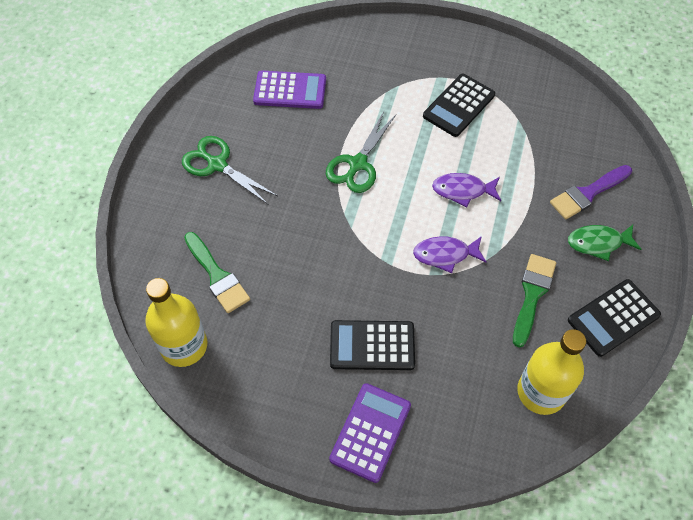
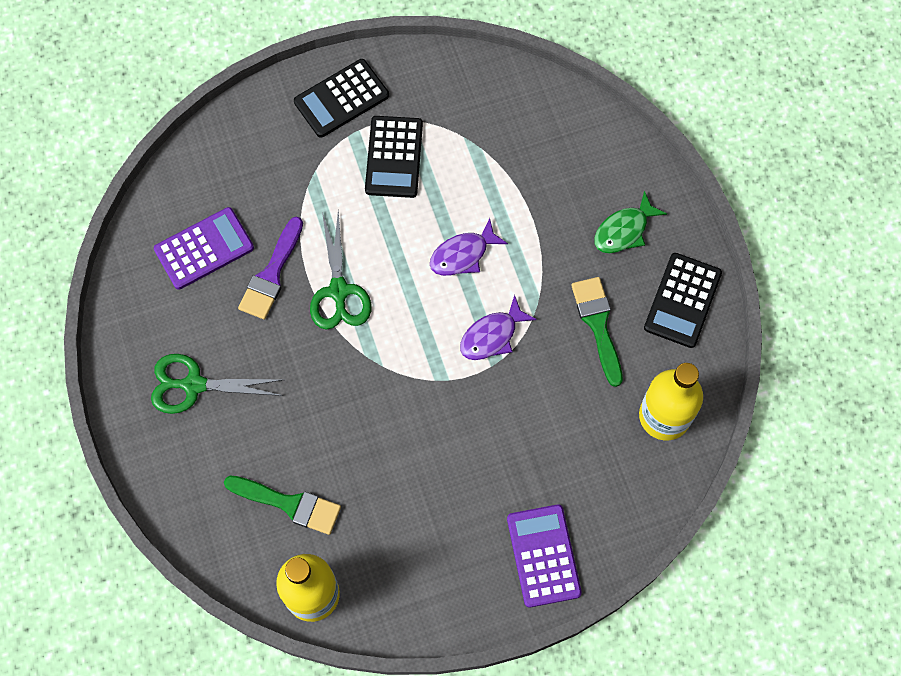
camera: 35 degrees left, 10 degrees up
black calculator [330,320,415,370] -> black calculator moved to [294,59,389,138]
purple brush [550,165,632,220] -> purple brush moved to [238,217,303,320]

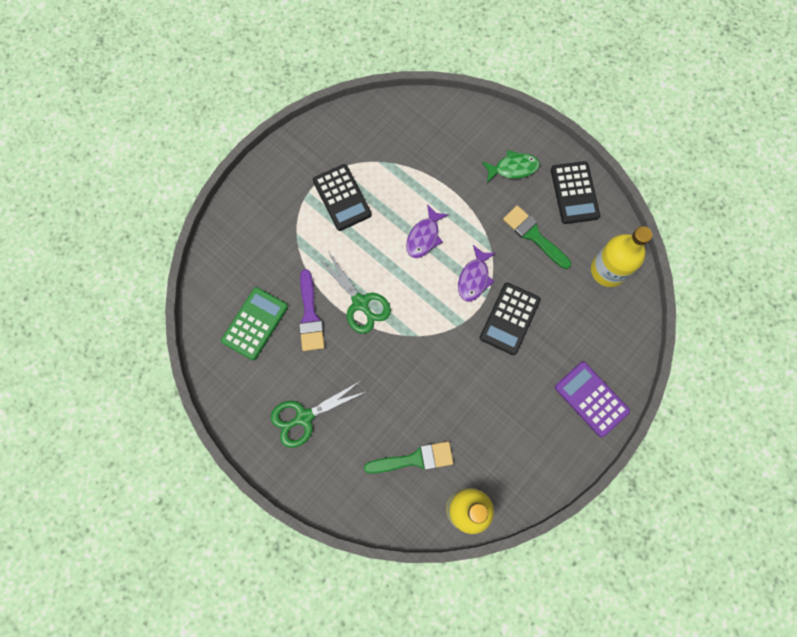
camera: 30 degrees left, 5 degrees up
purple calculator [154,207,254,290] -> green calculator [221,287,288,360]
black calculator [294,59,389,138] -> black calculator moved to [480,282,541,355]
green fish [594,191,667,253] -> green fish turned 120 degrees counterclockwise [482,150,540,183]

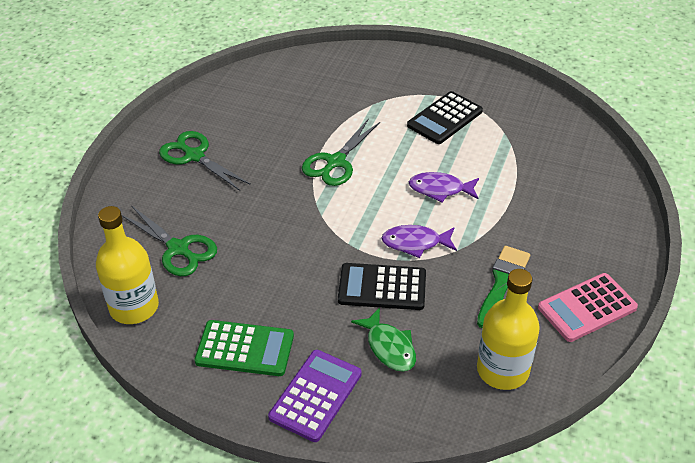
camera: 70 degrees right, 30 degrees down
green calculator [221,287,288,360] -> green calculator moved to [194,320,294,376]
purple brush [299,269,325,351] -> none
green brush [364,441,454,474] -> green scissors [122,205,217,276]
green fish [482,150,540,183] -> green fish moved to [351,308,416,372]
black calculator [551,161,600,224] -> pink calculator [538,273,638,342]

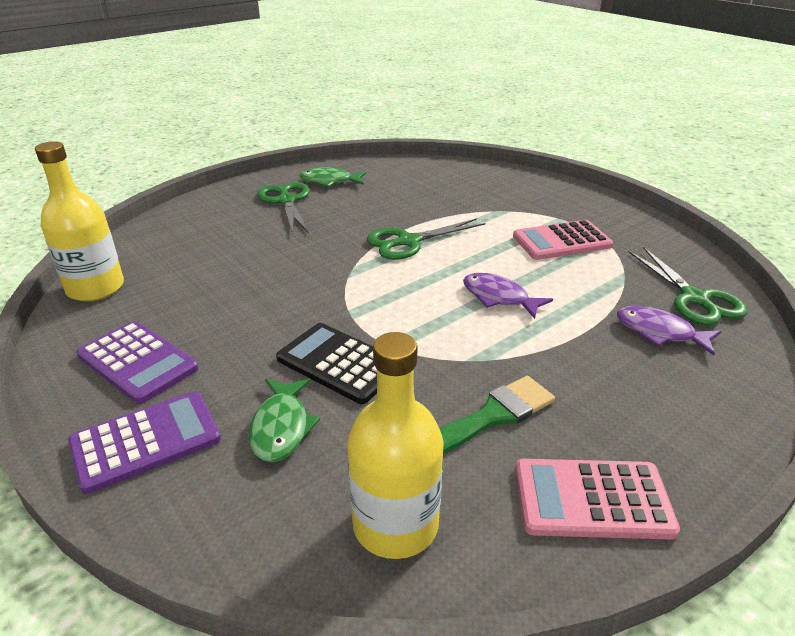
camera: 30 degrees right, 10 degrees down
green scissors [122,205,217,276] -> green scissors moved to [629,247,748,325]
green calculator [194,320,294,376] -> purple calculator [77,321,199,404]
purple fish [381,225,457,258] -> purple fish moved to [617,306,721,355]
black calculator [407,91,483,144] -> pink calculator [513,220,613,260]
none -> green fish [299,167,366,187]

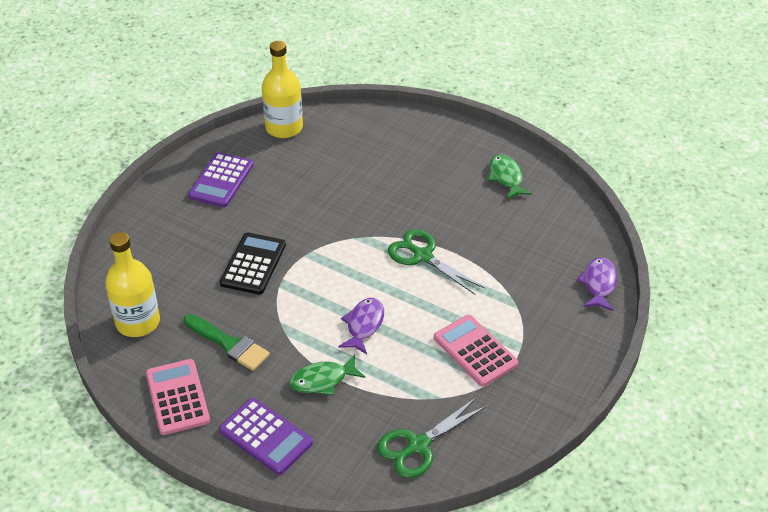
camera: 70 degrees right, 10 degrees up
purple calculator [68,391,221,494] -> purple calculator moved to [219,398,313,475]
green fish [249,379,320,462] -> green fish moved to [290,354,365,395]
green scissors [257,182,310,234] -> none
purple fish [617,306,721,355] -> purple fish moved to [577,258,617,311]

